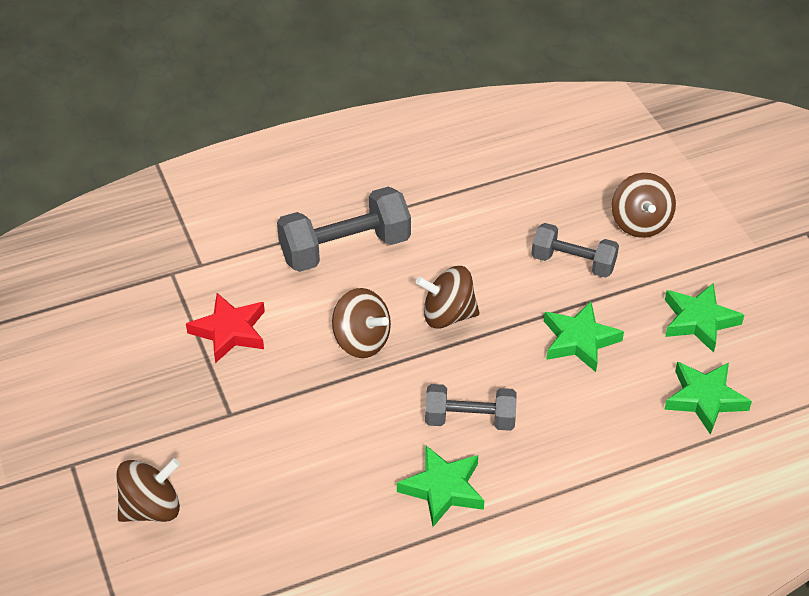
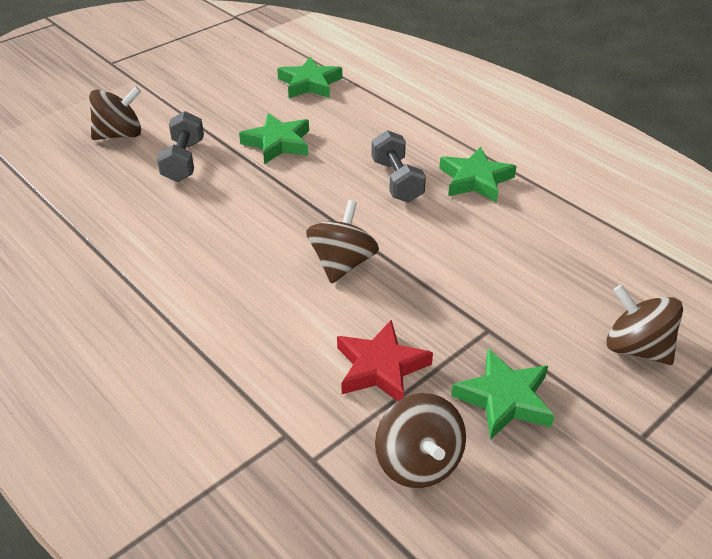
camera: 110 degrees left, 5 degrees down
grey dumbbell [277,186,411,272] -> none
brown spinning top [416,266,480,329] -> brown spinning top moved to [375,393,466,488]
green star [665,283,744,353] -> green star moved to [451,349,555,440]

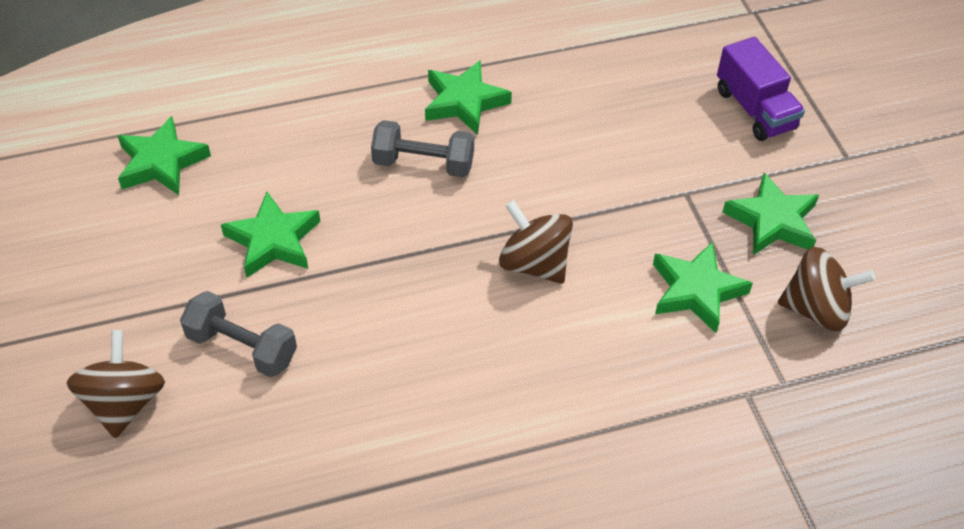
camera: 65 degrees left, 10 degrees up
red star [337,320,433,401] -> green star [653,242,753,333]
brown spinning top [606,284,683,365] -> purple truck [717,37,805,141]

